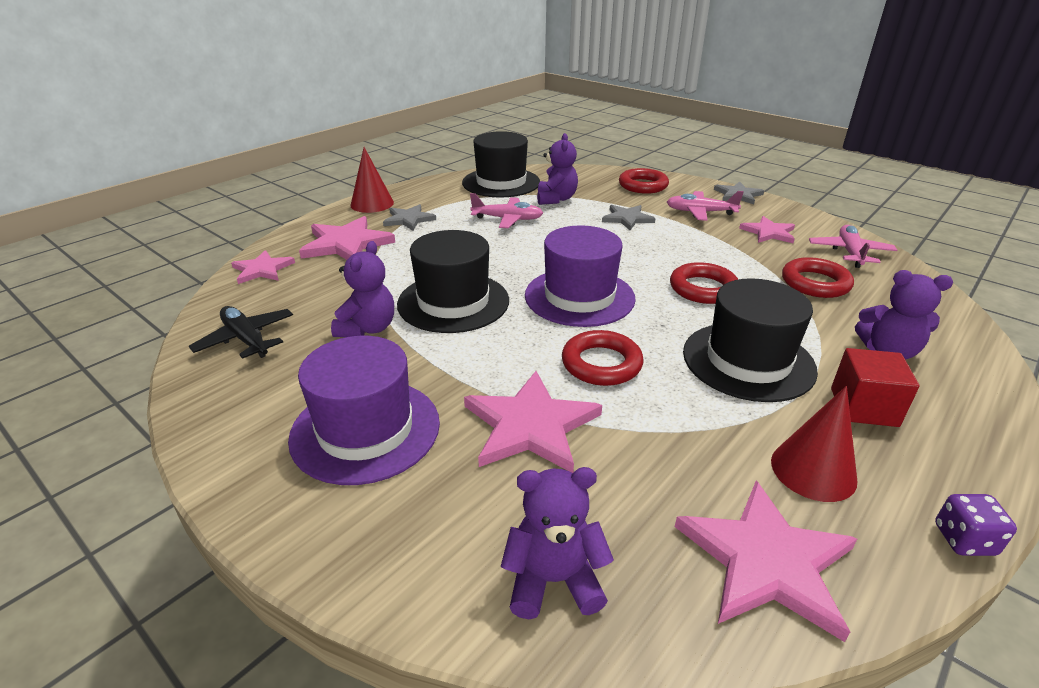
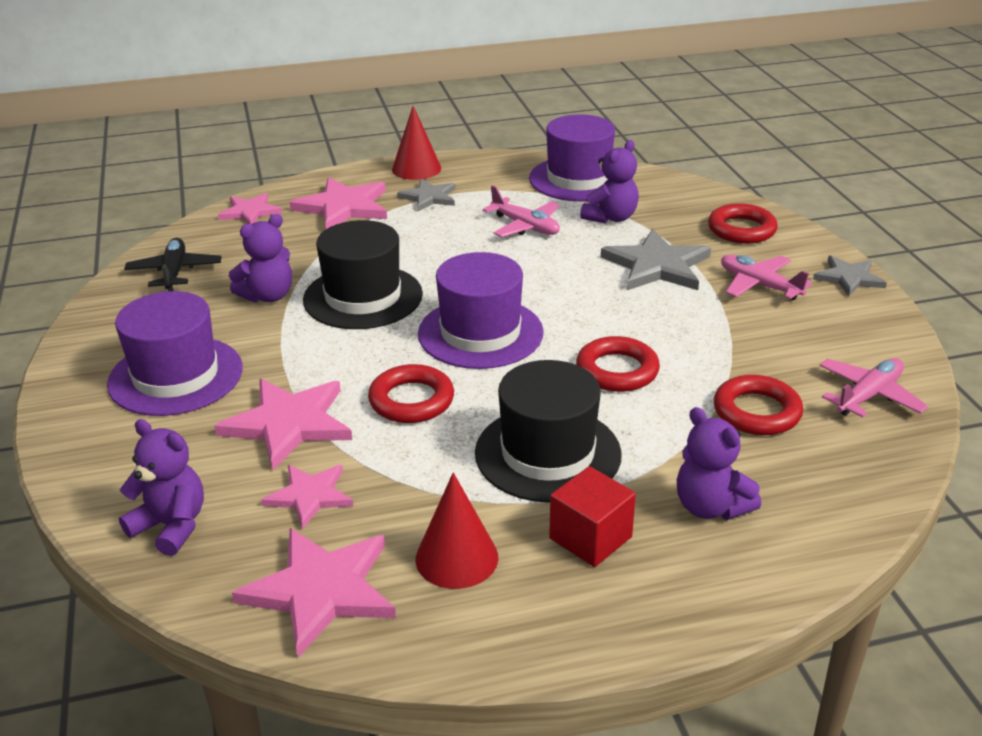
camera: 35 degrees right, 0 degrees up
black hat [462,131,540,197] -> purple hat [529,114,615,201]
grey star [602,205,655,230] -> grey star [601,229,711,290], size x1.63
pink star [739,216,795,243] -> pink star moved to [261,465,353,529]
purple dice [935,494,1017,556] -> none

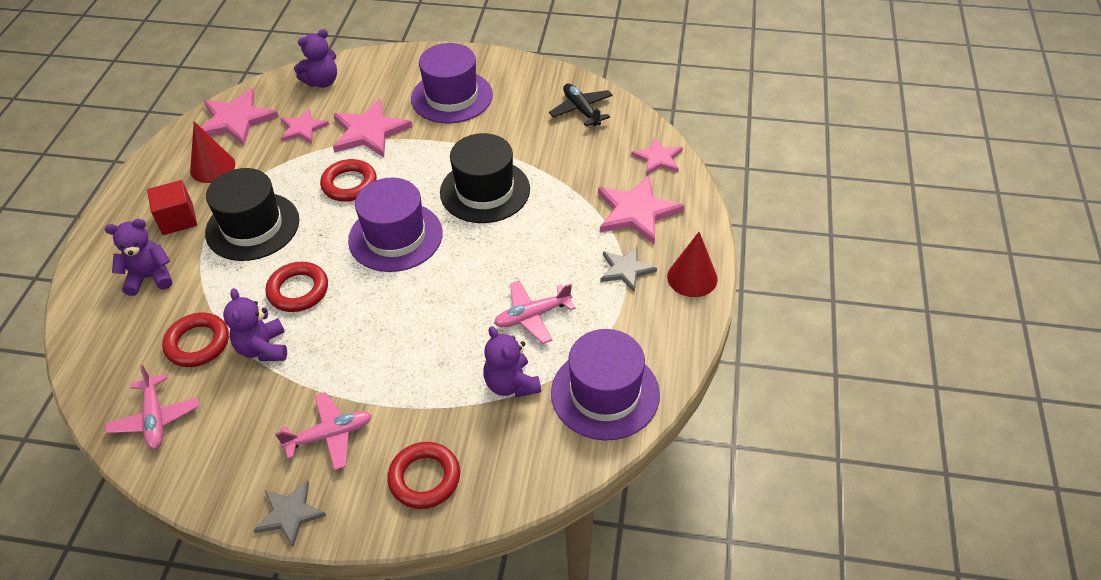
camera: 115 degrees right, 15 degrees up
black plane [124,238,222,291] -> black plane turned 135 degrees counterclockwise [549,84,613,126]
purple teddy bear [229,214,292,302] -> purple teddy bear moved to [223,288,287,361]
grey star [601,229,711,290] -> none

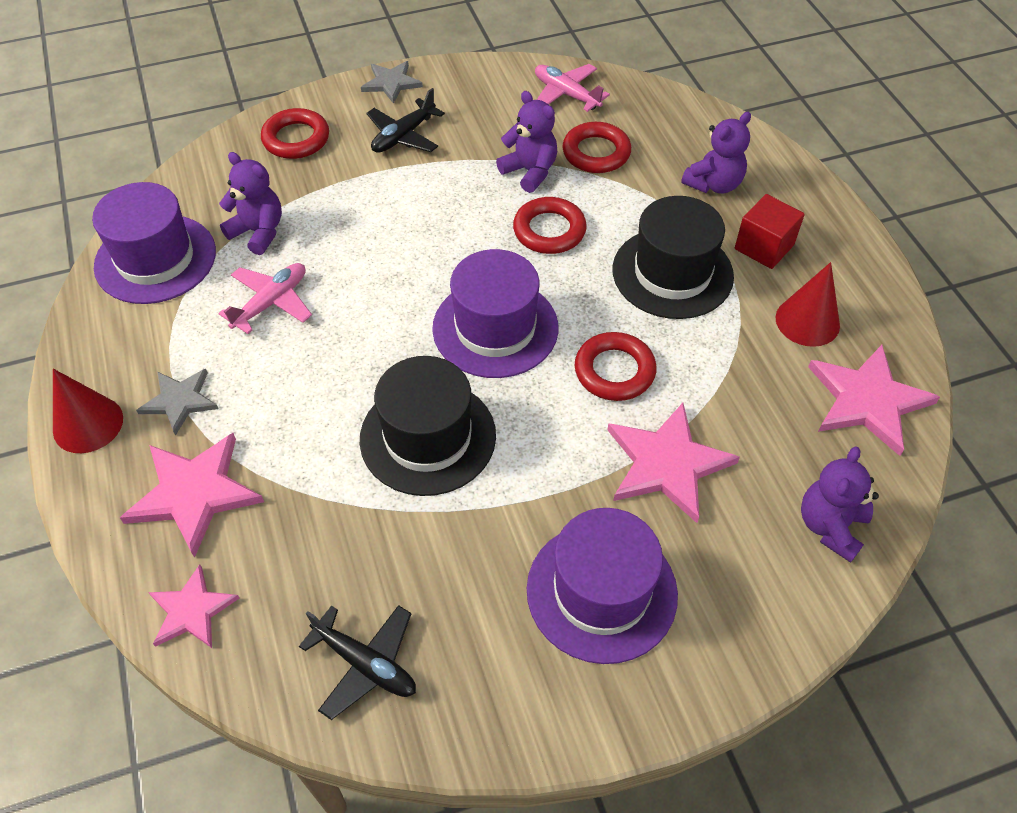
camera: 150 degrees right, 5 degrees up
pink plane [275,392,372,470] -> black plane [366,88,445,153]
pink star [280,108,329,144] -> none

